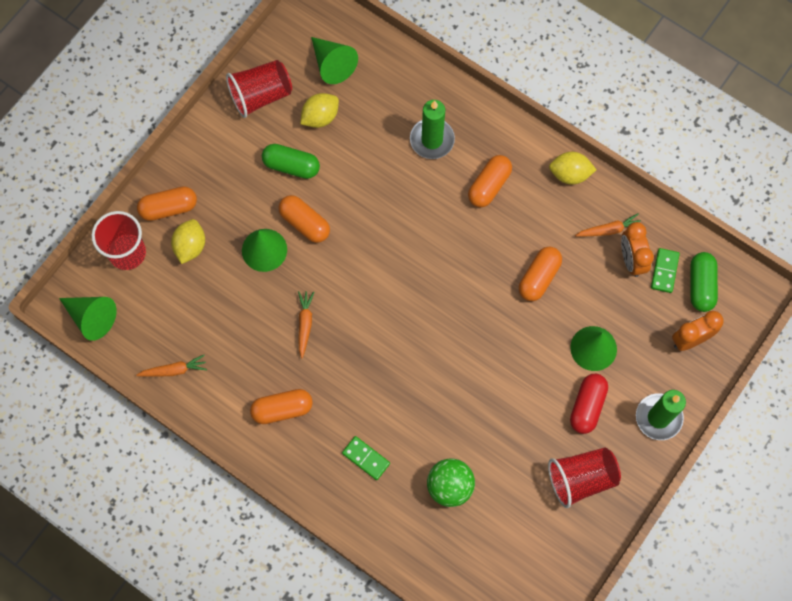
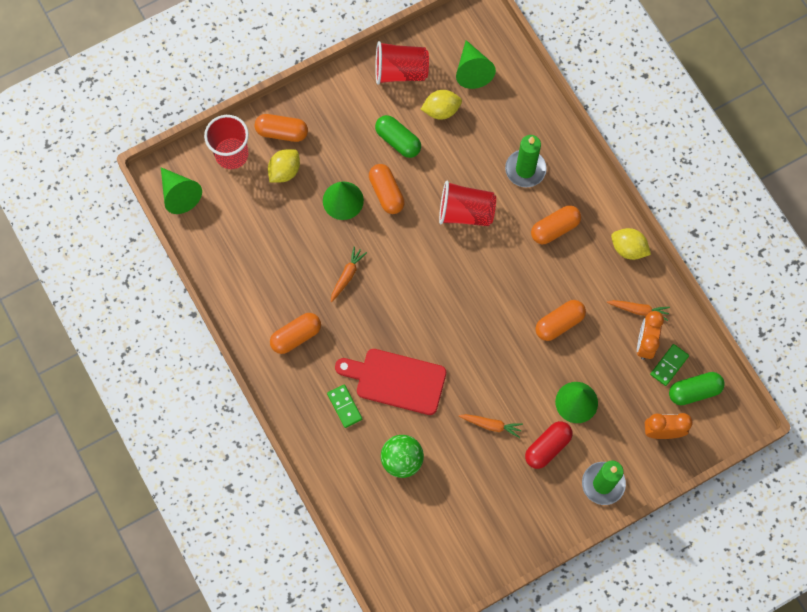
camera: 25 degrees right, 0 degrees up
orange carrot [136,355,207,377] -> orange carrot moved to [459,414,523,438]
orange capsule [250,389,313,424] -> orange capsule turned 45 degrees counterclockwise [270,313,321,354]
red cup [548,448,621,508] -> red cup moved to [439,181,496,226]
green capsule [690,252,718,312] -> green capsule turned 45 degrees clockwise [669,372,725,405]
none -> red cutting board [335,349,446,415]

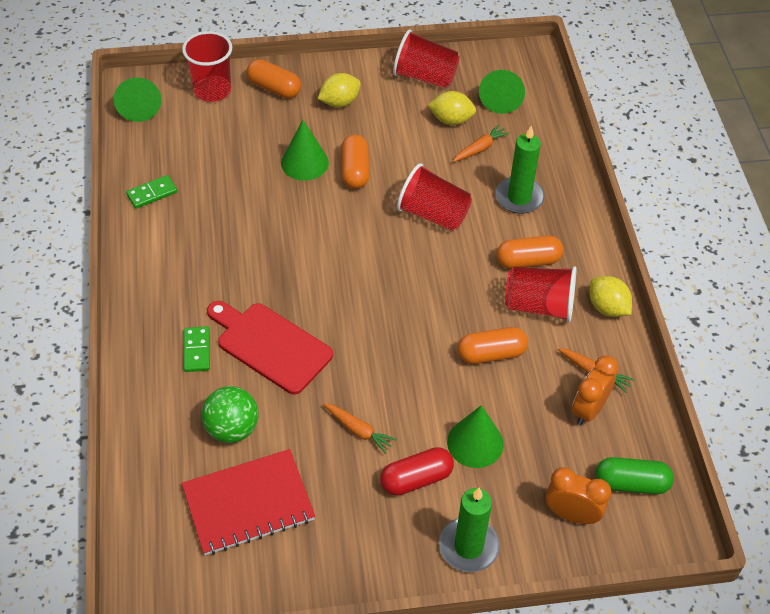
camera: 20 degrees right, 20 degrees down
yellow lemon [268,149,300,183] -> yellow lemon moved to [318,73,361,107]
orange capsule [270,313,321,354] -> none
orange carrot [331,246,367,302] -> orange carrot moved to [453,124,510,162]
green capsule [375,115,421,158] -> none
green domino [650,344,689,386] -> green domino moved to [126,175,177,209]
none -> red notebook [182,449,315,555]
none -> red cup [505,266,576,322]

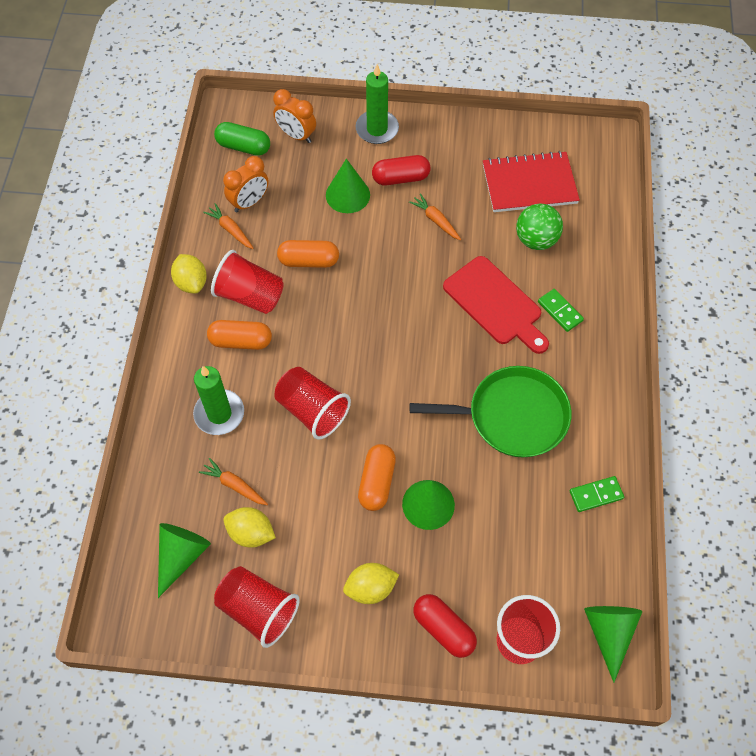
camera: 165 degrees left, 10 degrees up
green domino [184,326,210,372] -> green domino turned 45 degrees counterclockwise [538,289,584,332]
orange capsule [247,59,301,98] -> red capsule [413,594,477,658]
orange carrot [453,124,510,162] -> orange carrot turned 60 degrees clockwise [199,458,268,505]
none -> green pan [410,366,571,457]

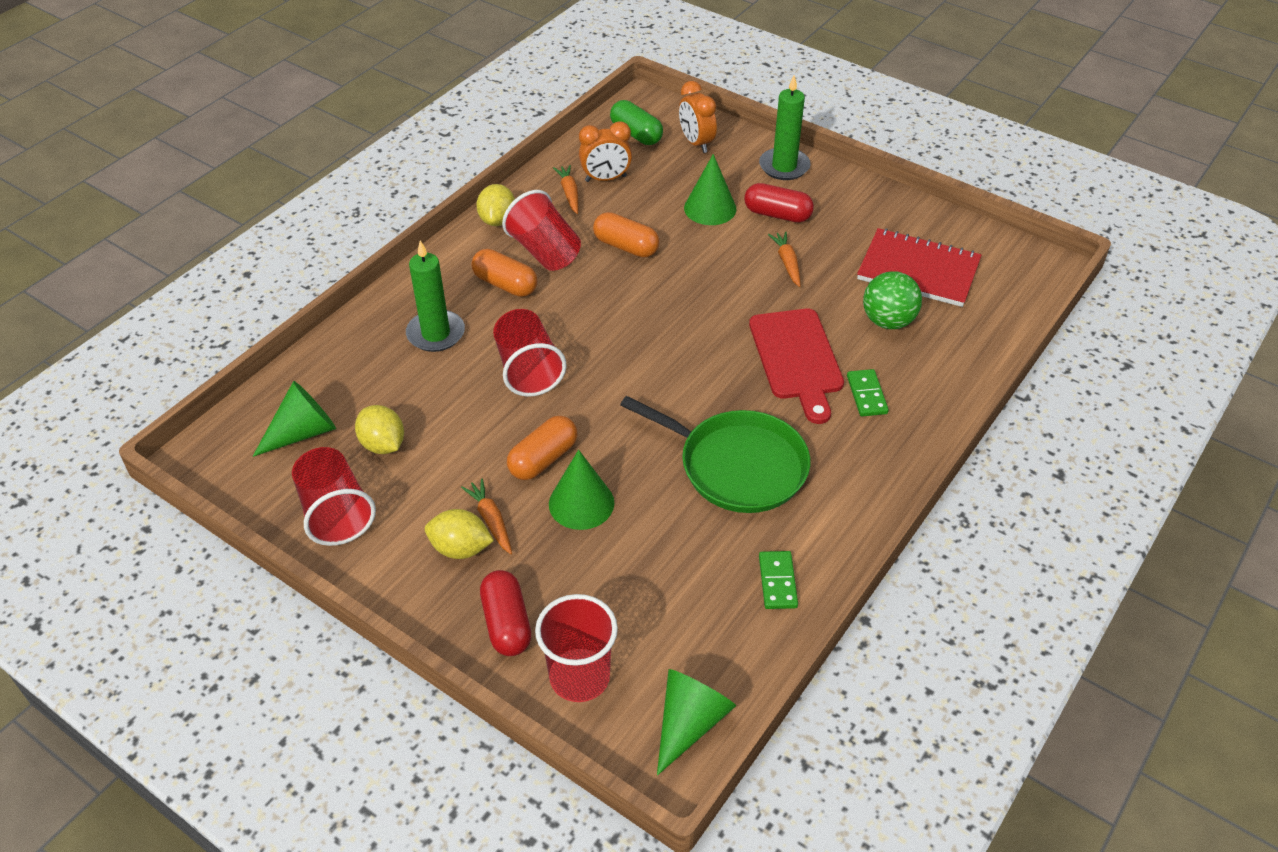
camera: 30 degrees right, 15 degrees down
orange carrot [199,458,268,505] -> orange carrot moved to [461,479,512,554]
green domino [570,476,624,512] -> green domino turned 75 degrees clockwise [759,551,798,609]

